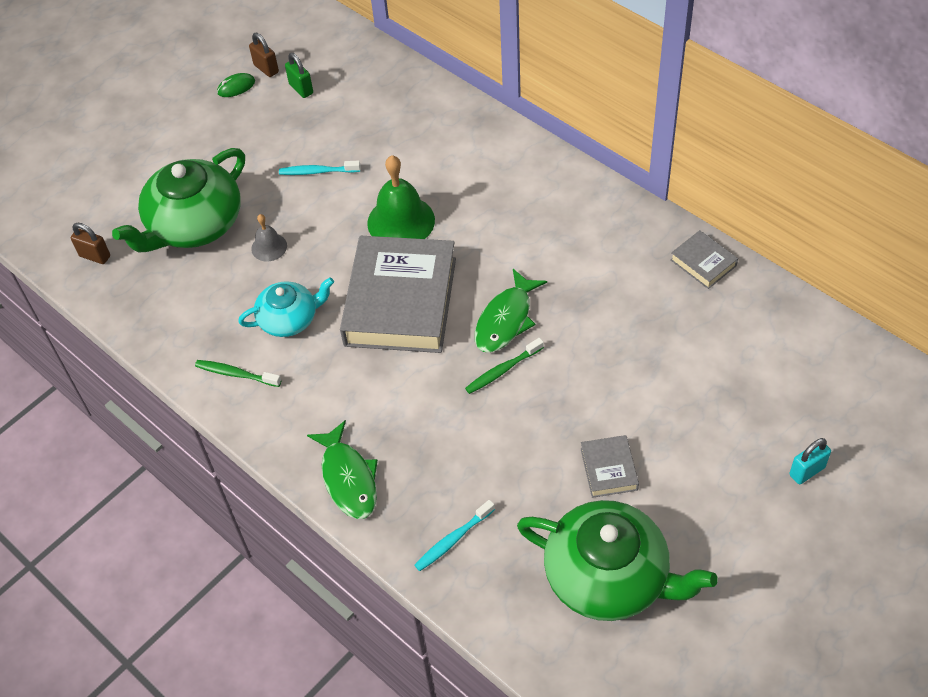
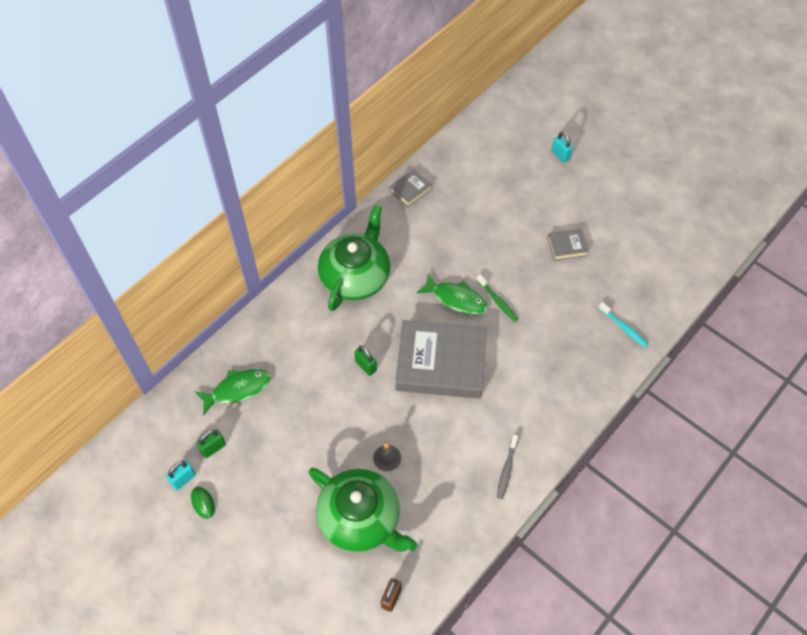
camera: 95 degrees left, 5 degrees up
green toothbrush [195,360,281,387] -> grey toothbrush [497,434,518,499]
turquoise teapot [238,277,334,337] -> none
brown padlock [249,33,279,77] -> turquoise padlock [166,460,196,490]
turquoise toothbrush [279,161,361,175] -> none
green fish [307,420,378,519] -> green fish moved to [195,369,271,416]
green bell [367,155,435,239] -> green padlock [354,345,377,376]
green teapot [517,500,718,621] -> green teapot moved to [318,205,390,311]

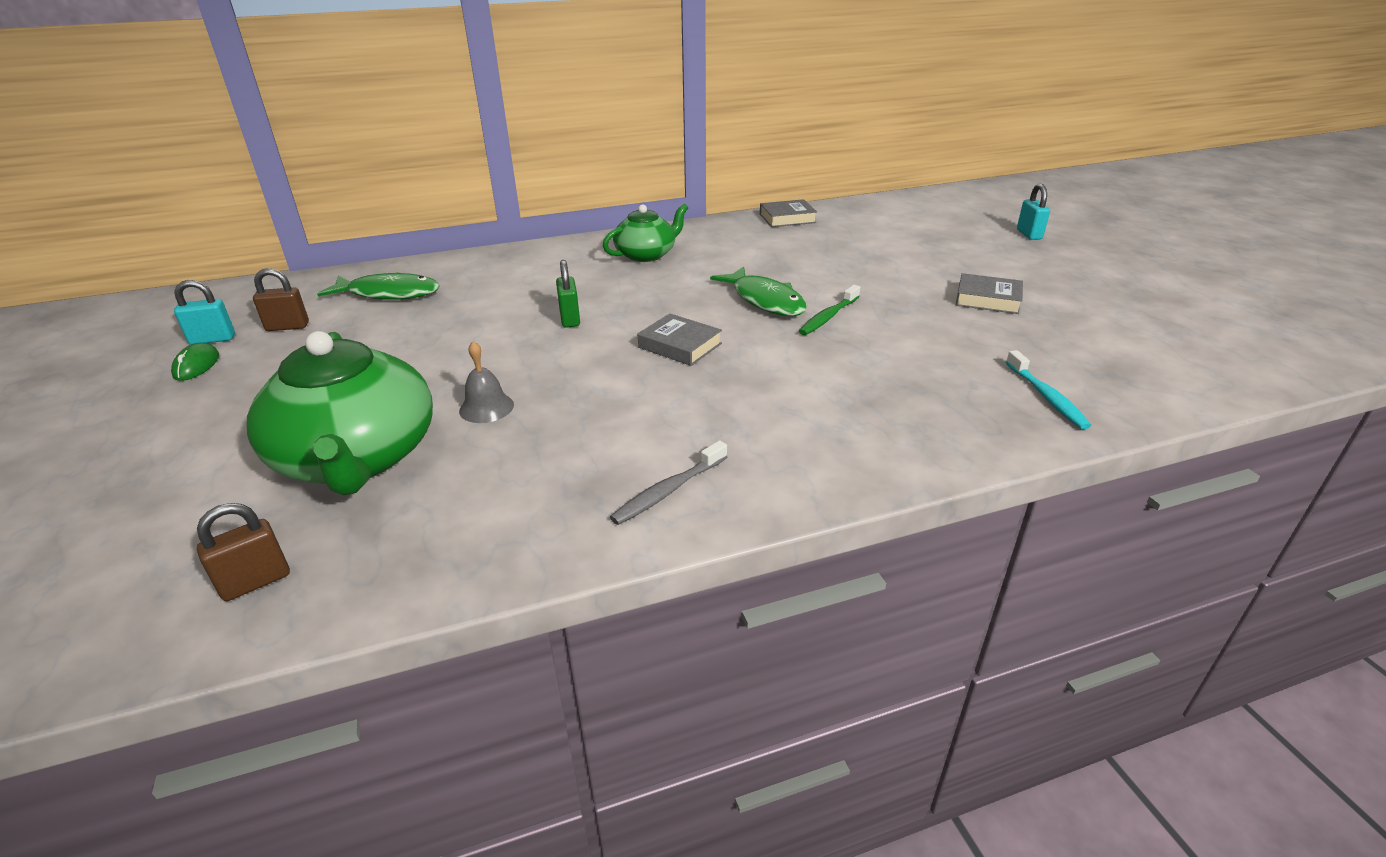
camera: 30 degrees right, 25 degrees down
green padlock [197,429,226,458] -> brown padlock [253,268,309,331]
green teapot [318,205,390,311] -> green teapot [603,203,688,262], size x0.58
grey book [395,320,486,399] -> grey book [638,313,722,366], size x0.44
green toothbrush [476,274,518,322] -> green toothbrush turned 45 degrees clockwise [799,285,860,335]

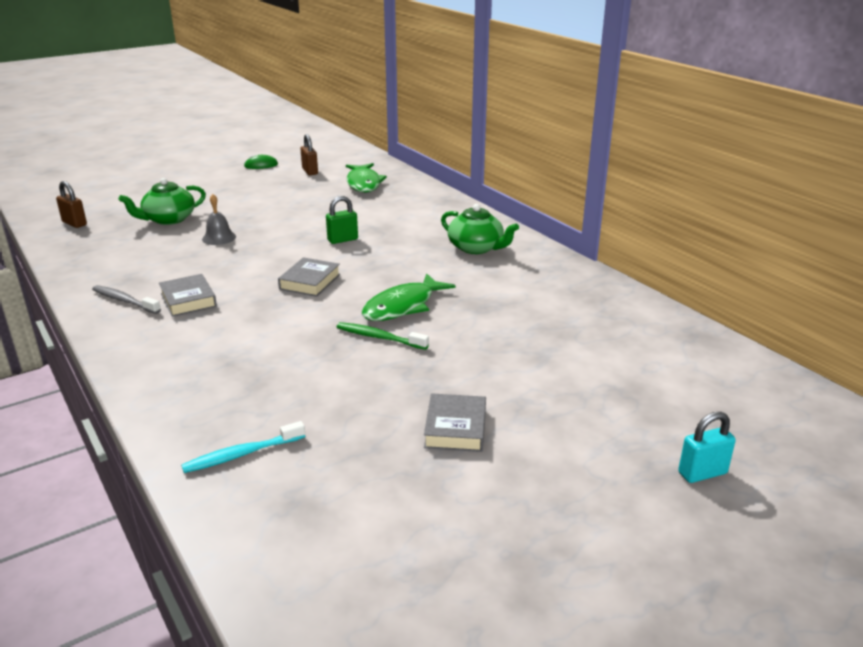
camera: 75 degrees right, 5 degrees down
turquoise padlock [174,280,235,345] -> none
green teapot [246,331,433,496] -> green teapot [119,178,206,225], size x0.58
grey book [760,199,817,227] -> grey book moved to [159,274,217,317]

